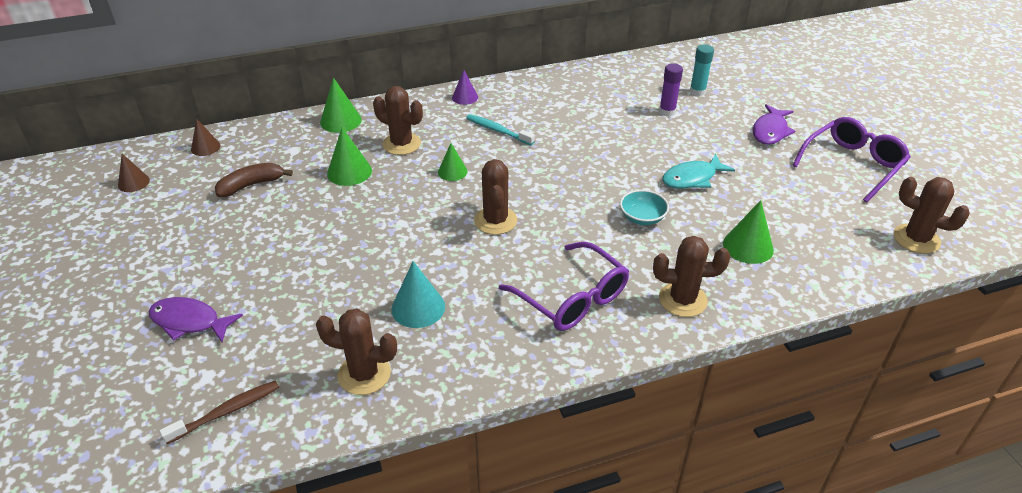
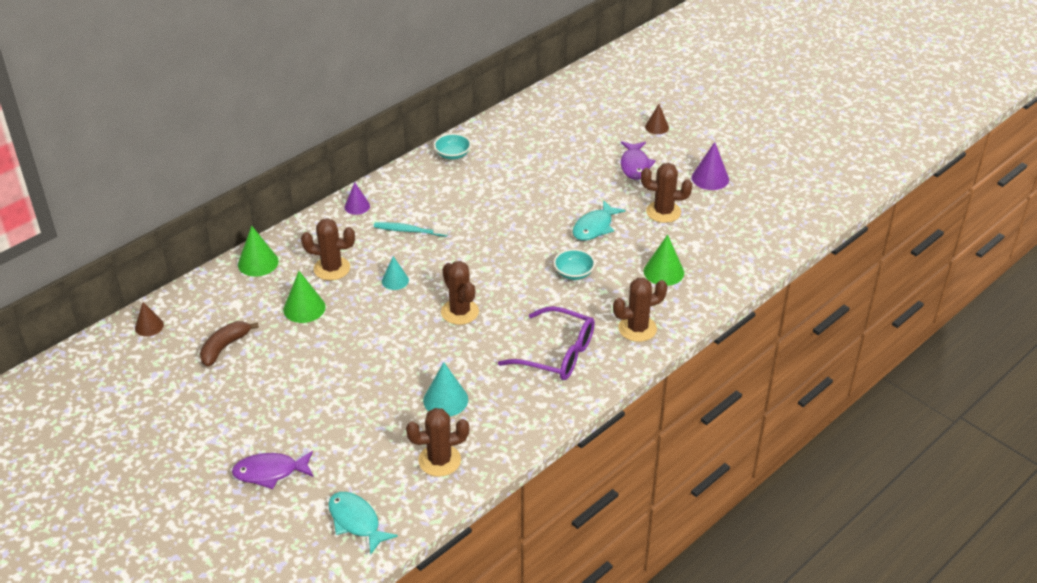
camera: 25 degrees left, 0 degrees up
brown cone [118,154,150,192] -> brown cone moved to [645,104,669,134]
brown toothbrush [159,380,279,444] -> turquoise fish [328,492,398,555]
green cone [438,143,468,181] -> turquoise cone [382,256,409,290]
purple glue stick [659,63,683,117] -> none
turquoise glue stick [690,44,714,96] -> none
purple glasses [792,117,911,202] -> purple cone [692,142,729,190]
brown cactus [893,177,970,254] -> brown cactus moved to [641,163,692,223]
none -> turquoise bowl [434,133,471,160]

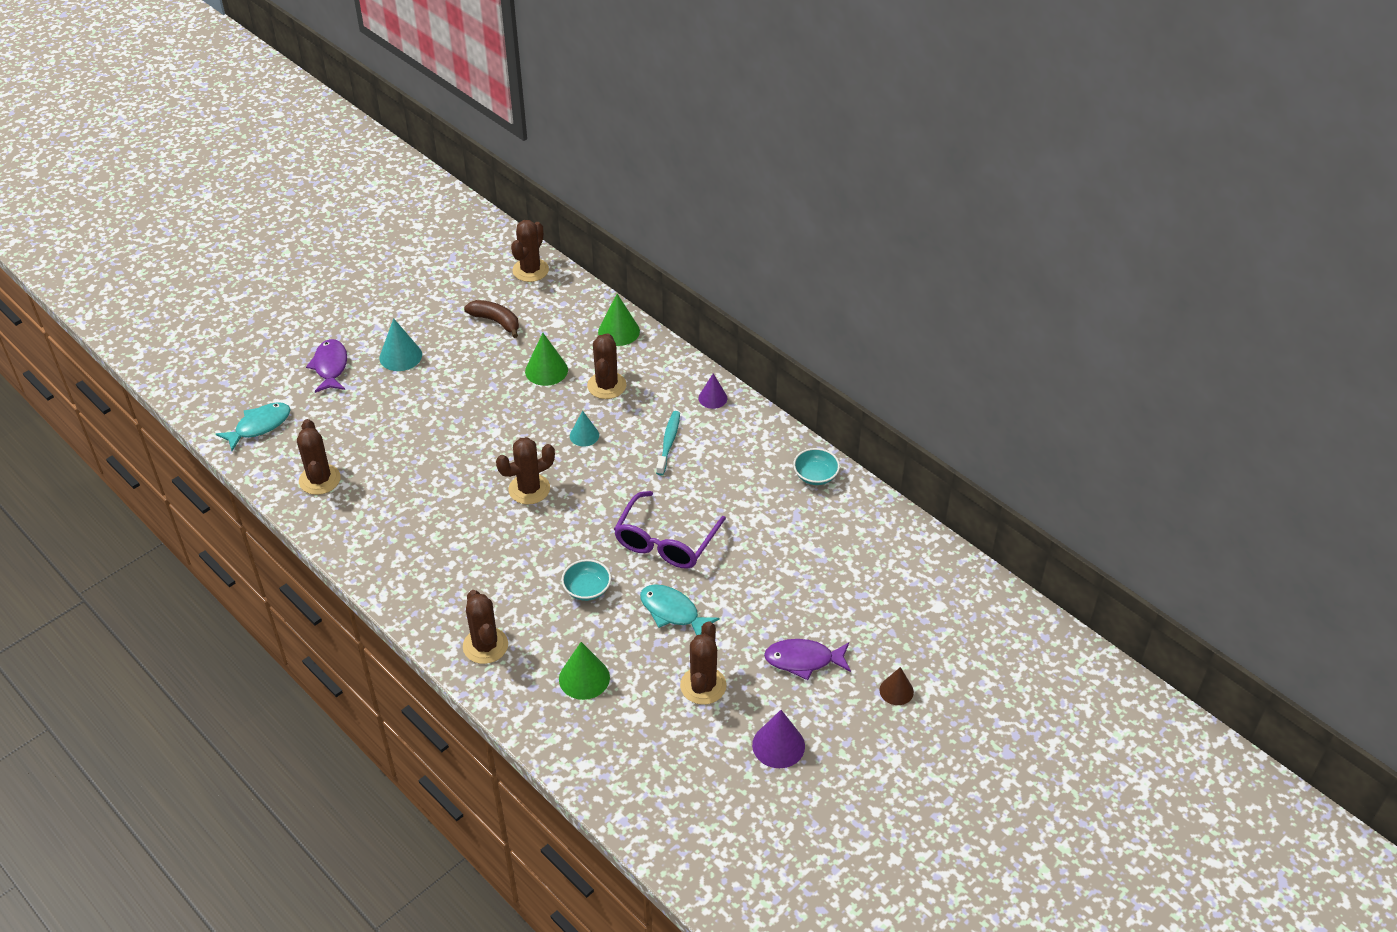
camera: 90 degrees right, 5 degrees up
brown cone [135,302,164,337] -> brown cactus [511,220,549,282]
turquoise cone [423,362,468,416] -> turquoise cone moved to [379,318,422,371]
purple glasses [498,306,595,380] -> purple glasses moved to [614,491,726,569]

